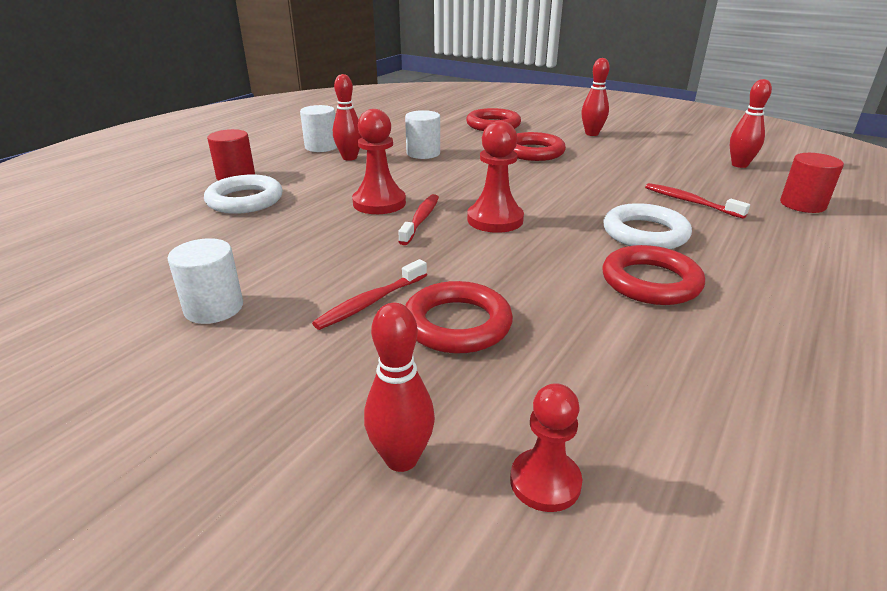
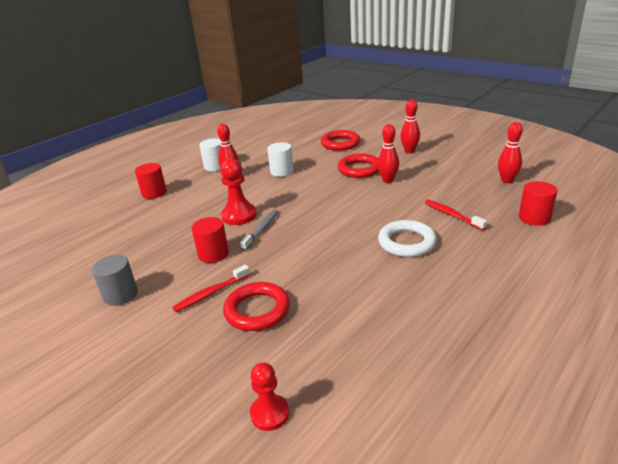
camera: 10 degrees right, 0 degrees up
white cylinder [167,238,243,324] -> grey cylinder [92,255,138,306]
white ring [204,174,282,214] -> none
red bowling pin [364,303,435,472] -> red bowling pin moved to [377,124,399,183]
red toothbrush [398,194,439,245] -> grey toothbrush [240,210,278,251]
red pawn [467,121,524,233] -> none
red ring [602,245,705,305] -> none
none -> red cylinder [192,217,229,263]

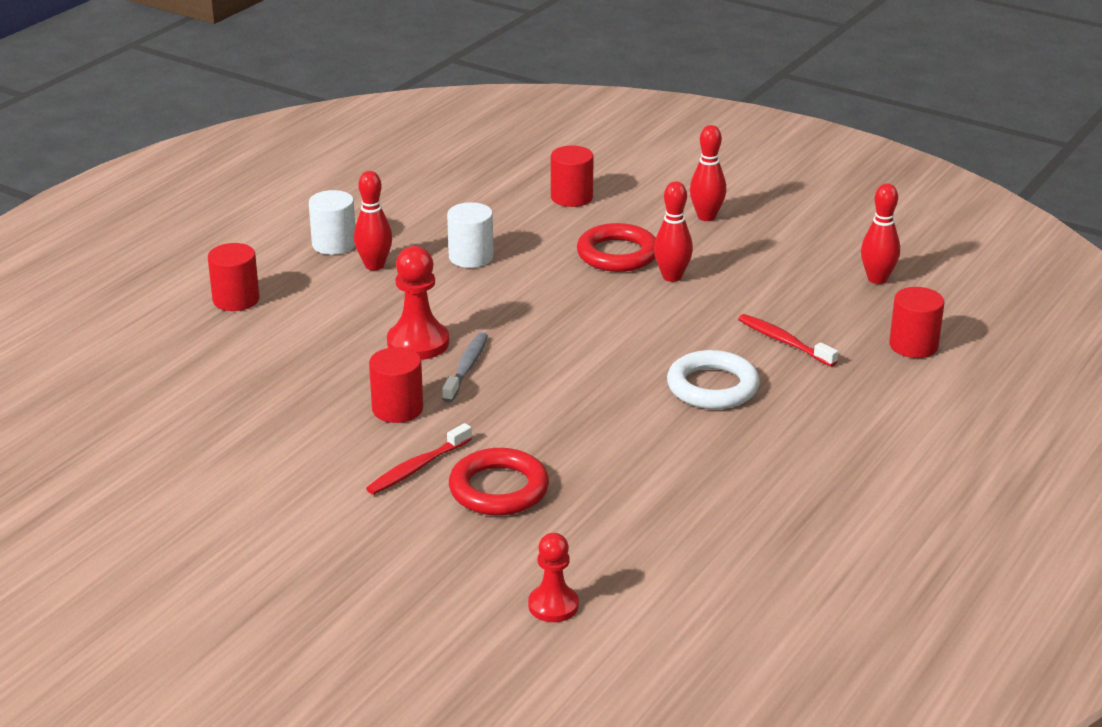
camera: 10 degrees left, 0 degrees up
grey cylinder [92,255,138,306] -> none
red ring [321,130,360,151] -> red cylinder [551,145,594,207]

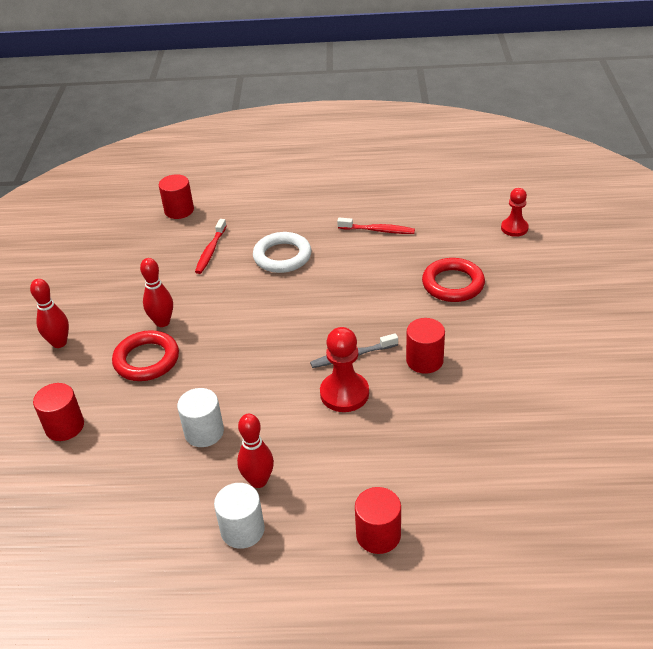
camera: 120 degrees left, 10 degrees up
red toothbrush [366,423,472,495] -> red toothbrush moved to [337,218,415,234]
red bowling pin [861,183,900,284] -> none

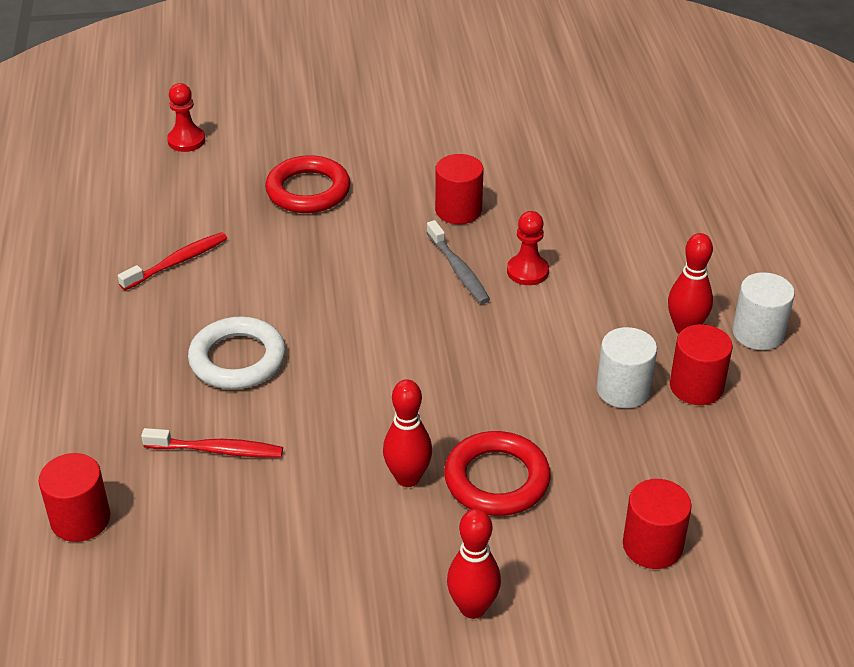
camera: 100 degrees left, 0 degrees up
red pawn [320,327,369,412] -> red pawn [507,211,549,285], size x0.66
red toothbrush [337,218,415,234] -> red toothbrush turned 45 degrees clockwise [118,232,227,290]
red cylinder [355,487,401,554] -> red cylinder moved to [670,324,733,405]

